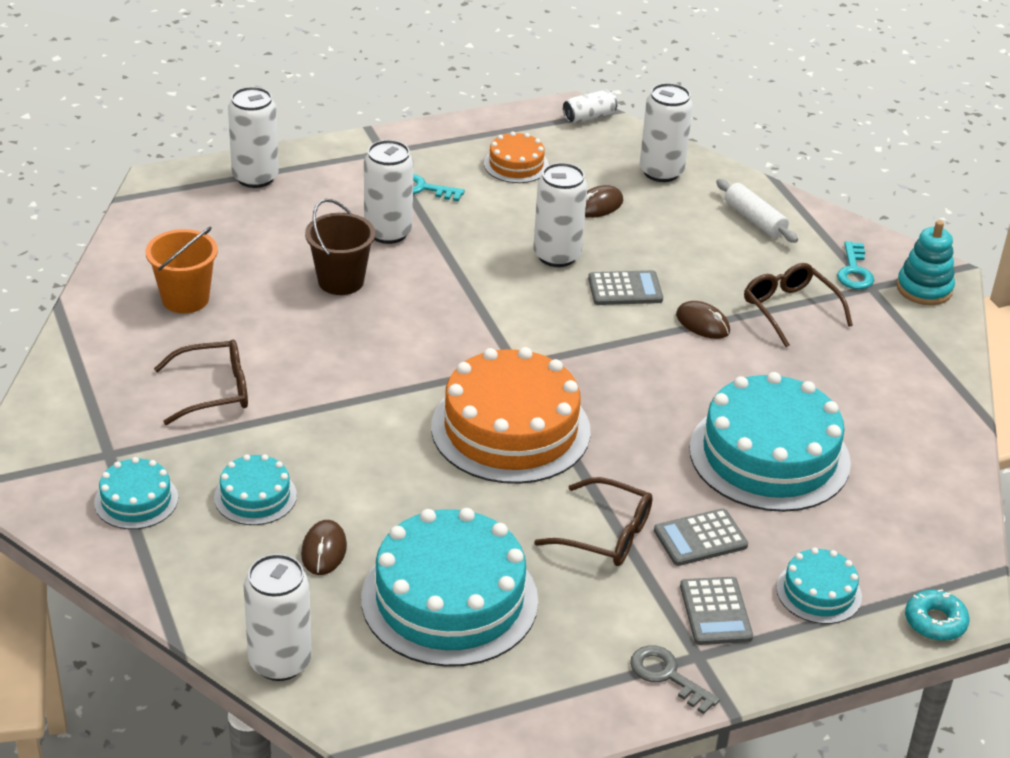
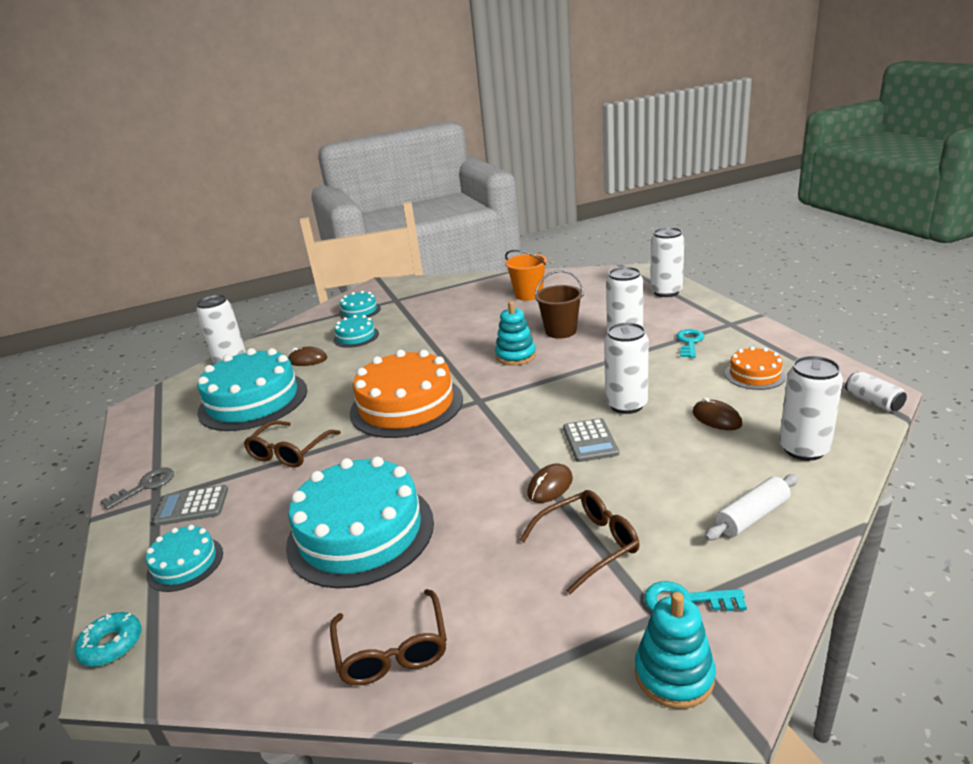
camera: 95 degrees right, 10 degrees down
brown glasses [154,340,248,425] -> brown glasses moved to [330,589,447,685]
grey calculator [654,508,748,566] -> none
none -> turquoise stacking toy [495,301,536,366]

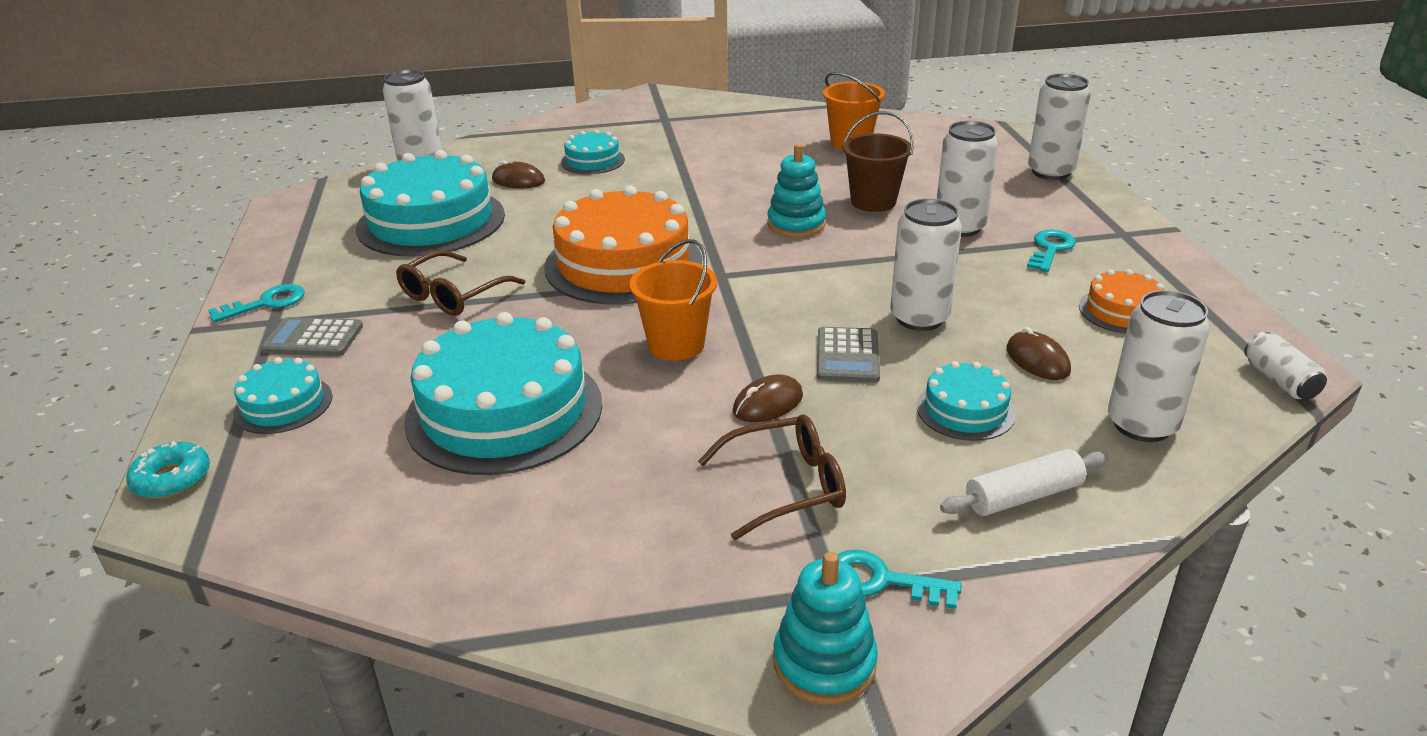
camera: 10 degrees right, 5 degrees up
grey key [101,468,174,510] -> turquoise key [208,284,305,323]
brown glasses [330,589,447,685] -> none
turquoise cake [339,291,381,319] -> turquoise cake moved to [917,361,1016,441]
none -> orange bucket [630,239,717,361]

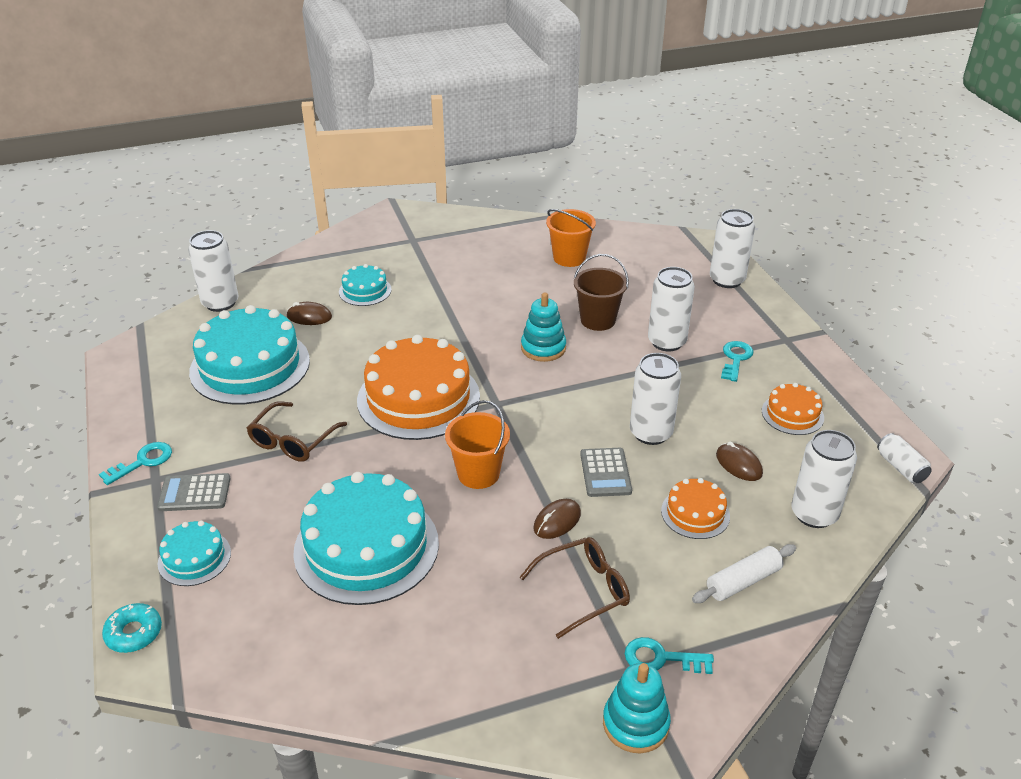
camera: 10 degrees left, 5 degrees up
turquoise cake [917,361,1016,441] -> orange cake [661,478,730,539]

